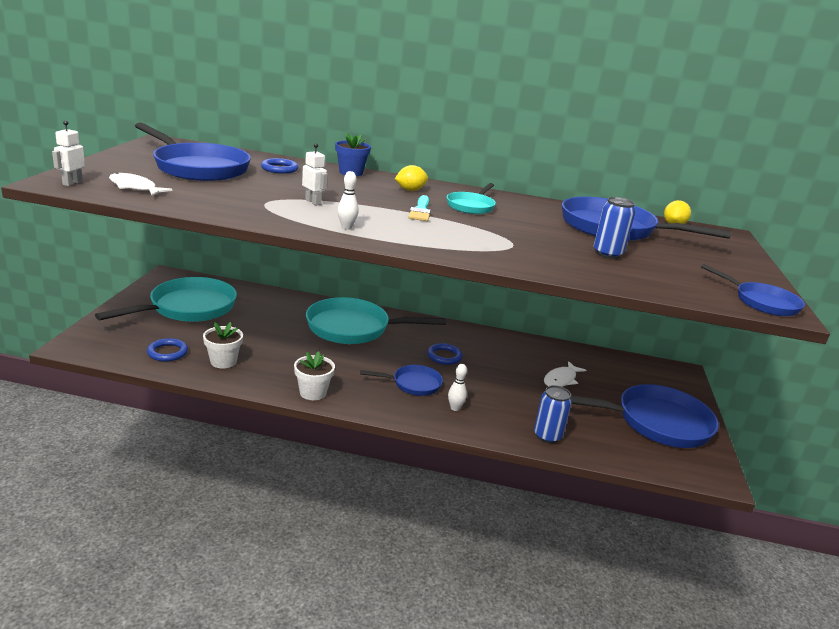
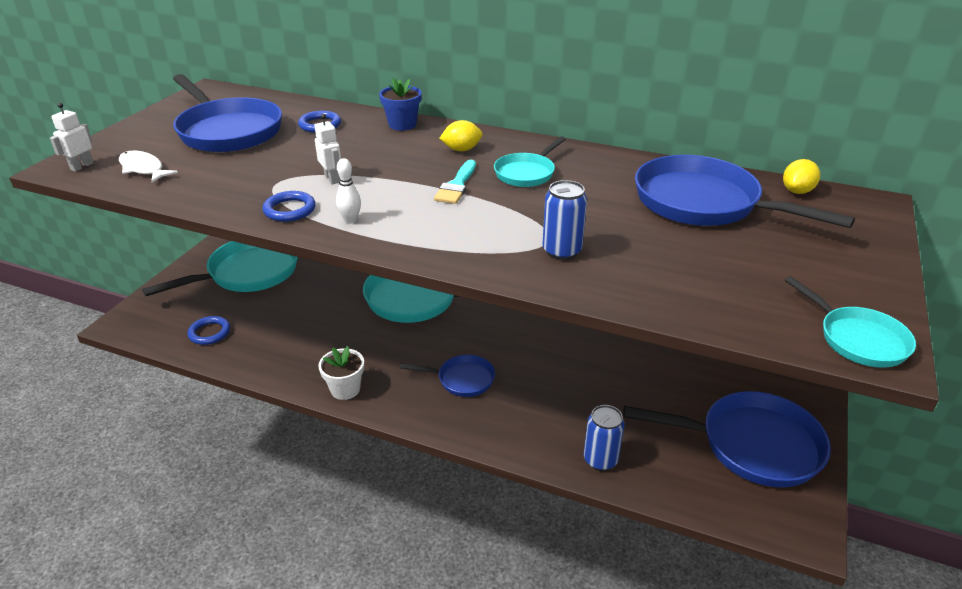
camera: 15 degrees right, 10 degrees up
white flower pot [203,322,243,369] -> none
blue ring [427,343,463,365] -> blue ring moved to [263,191,316,222]
white bowling pin [448,364,467,411] -> none
white fish [544,361,586,387] -> none
blue can [594,197,635,259] -> blue can moved to [543,180,587,260]
blue pan [701,264,805,316] -> turquoise pan [785,276,916,368]

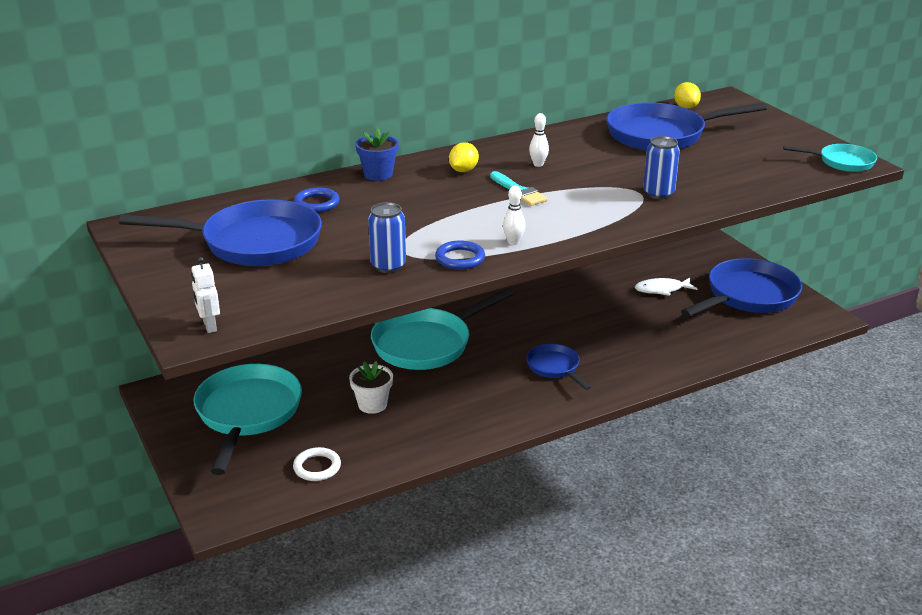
camera: 50 degrees left, 5 degrees down
white fish [119,151,178,183] -> white fish moved to [635,278,697,296]
blue ring [188,316,230,345] -> white ring [293,447,341,481]
white robot [314,114,341,184] -> none
white flower pot [318,346,364,400] -> white flower pot moved to [349,361,393,414]
blue pan [400,355,495,397] -> blue pan turned 75 degrees counterclockwise [526,344,591,390]
turquoise pan [494,136,566,187] -> white bowling pin [529,113,549,167]
blue can [584,405,625,471] -> blue can moved to [368,202,406,273]

